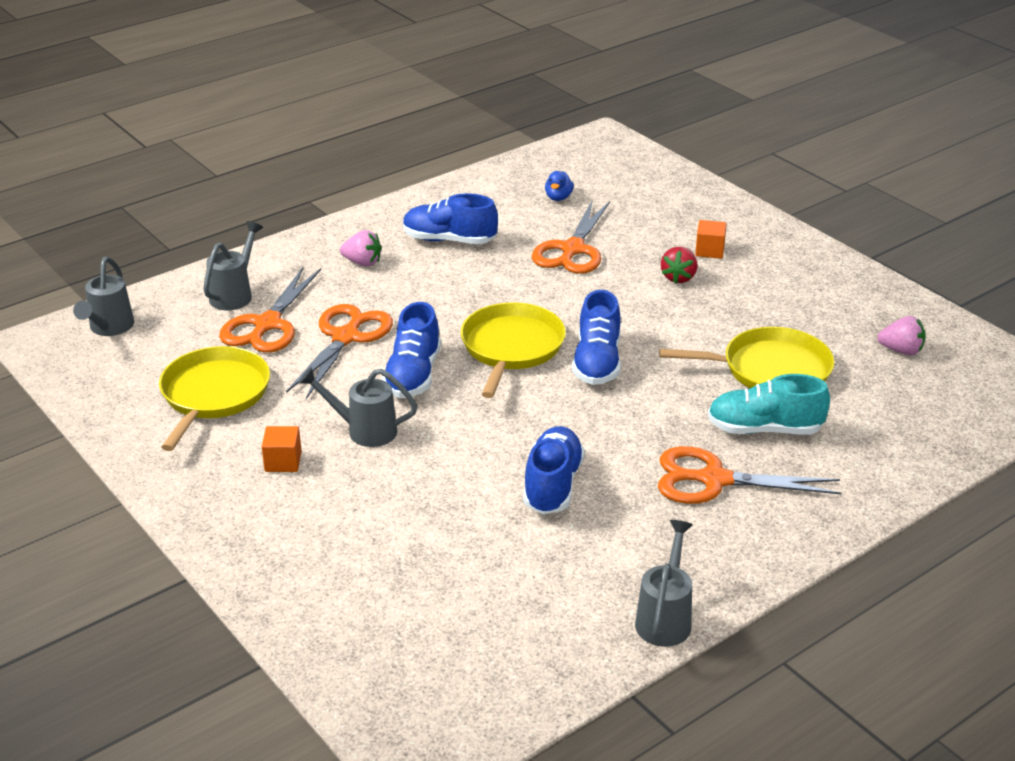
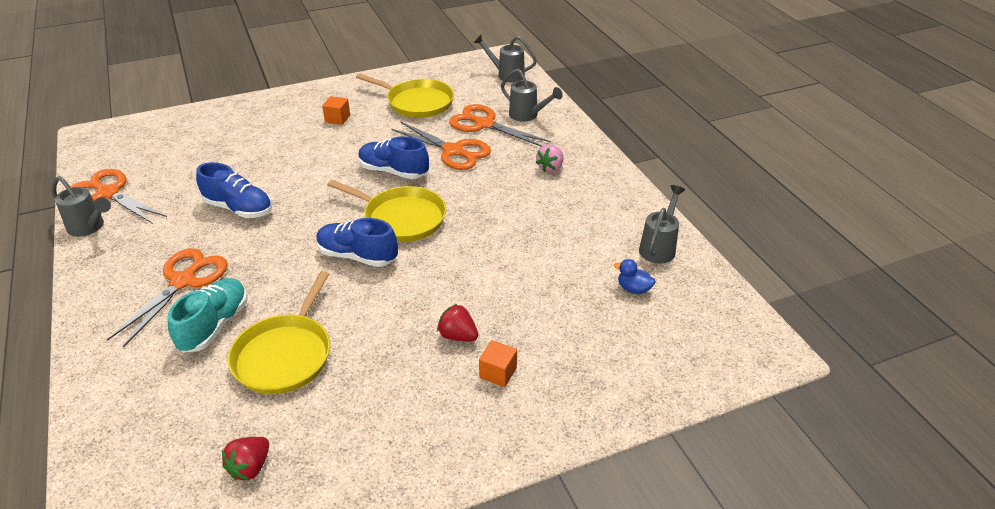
camera: 105 degrees right, 5 degrees up
grey watering can [299,367,417,447] -> grey watering can moved to [639,185,685,264]
blue shoe [403,193,498,244] -> none
orange scissors [532,199,610,274] -> orange scissors moved to [70,169,167,224]
pink strawberry [877,316,926,355] -> red strawberry [222,437,269,480]

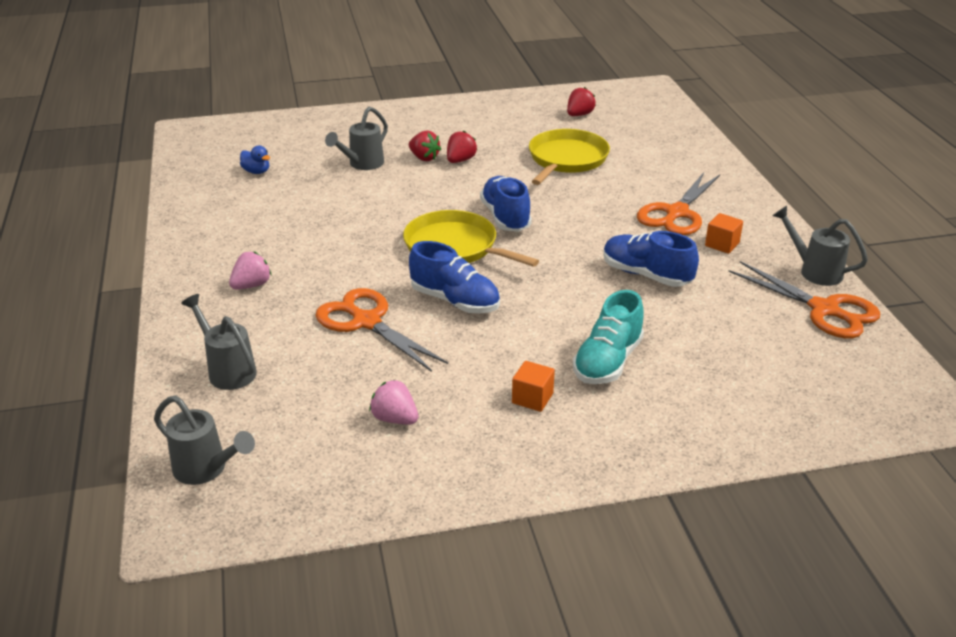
camera: 170 degrees left, 5 degrees down
turquoise shoe [168,278,248,353] -> turquoise shoe moved to [573,290,644,384]
blue shoe [316,218,398,267] -> blue shoe turned 135 degrees counterclockwise [480,176,532,232]
yellow pan [356,73,454,118] -> pink strawberry [369,379,418,425]
orange scissors [449,104,551,147] -> none
orange cube [479,340,517,387] -> orange cube moved to [705,213,743,254]
grey watering can [639,185,685,264] -> grey watering can moved to [325,107,388,170]
none -> red strawberry [447,131,477,163]

